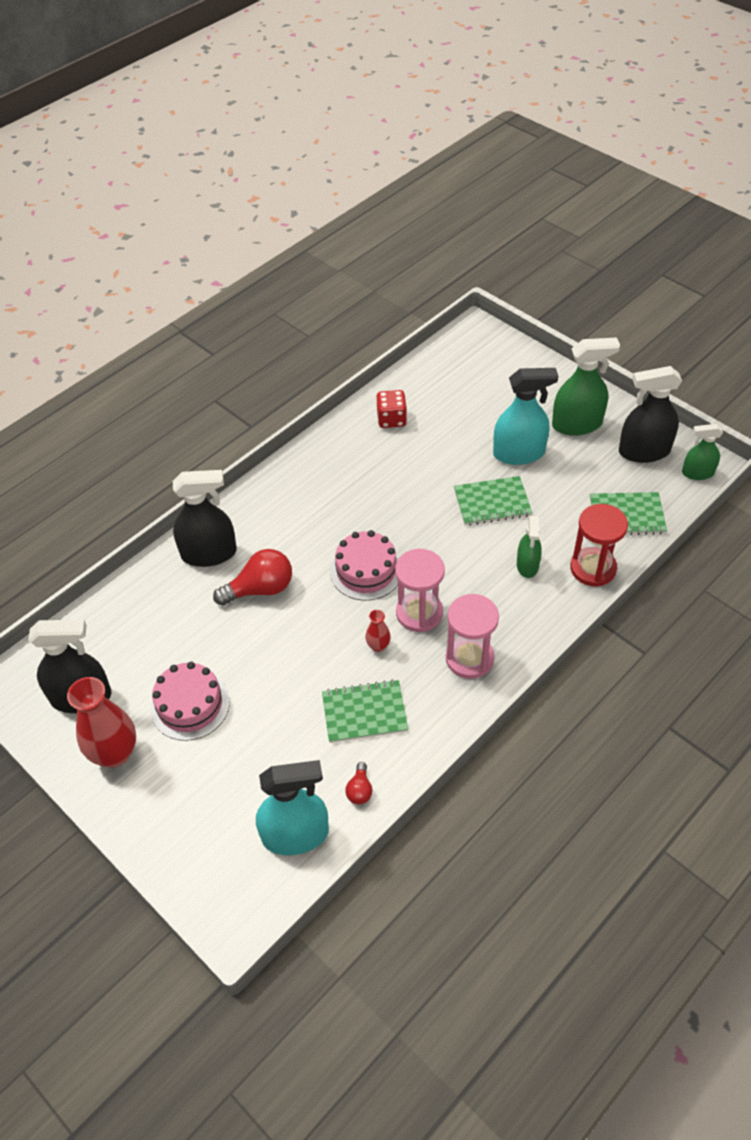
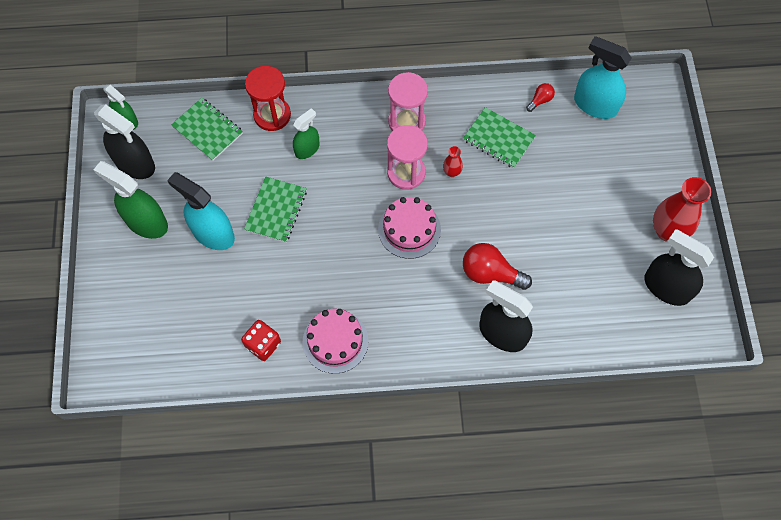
camera: 140 degrees left, 15 degrees up
pink cake [150,662,230,741] -> pink cake moved to [302,309,369,374]
green notebook [454,476,532,526] -> green notebook turned 75 degrees clockwise [244,176,307,243]

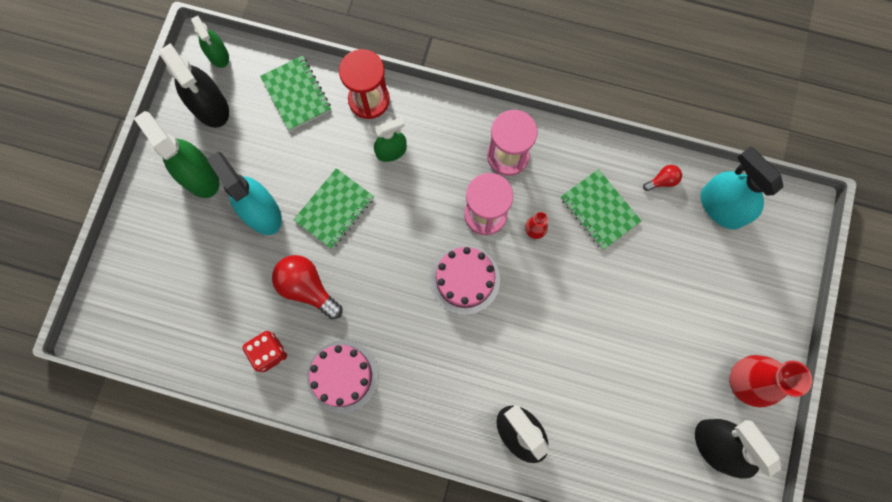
camera: 20 degrees right, 10 degrees up
red light bulb [463,243,532,290] -> red light bulb moved to [272,255,343,320]

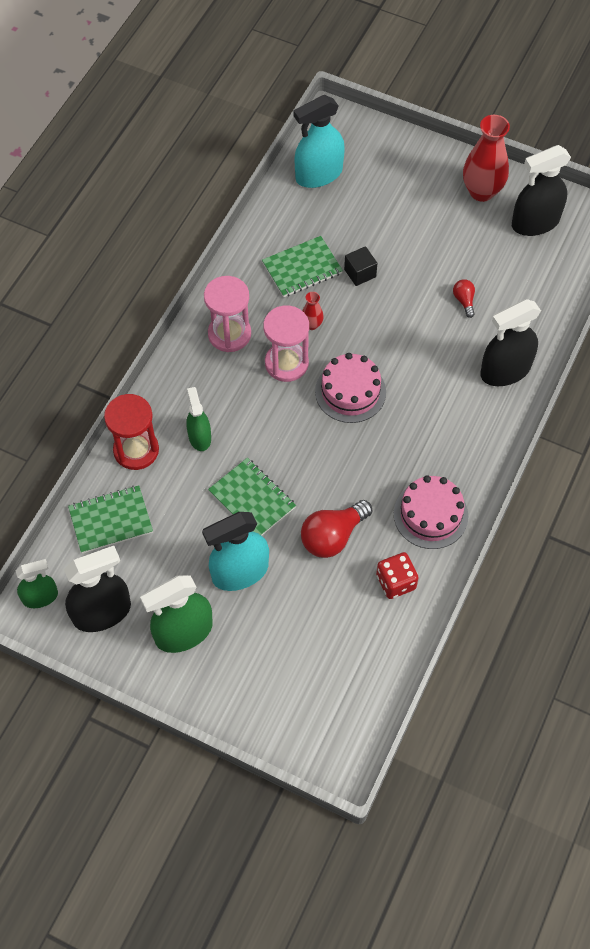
camera: 80 degrees left, 15 degrees down
red light bulb [643,165,682,191] -> red light bulb moved to [453,279,475,318]
none -> black cube [344,246,378,286]

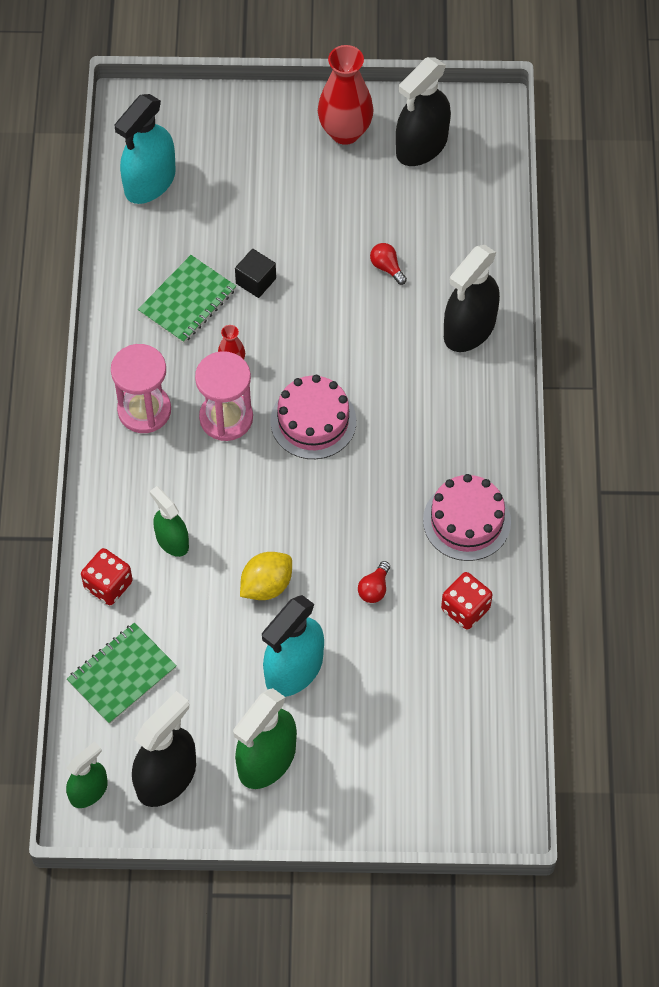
camera: 25 degrees left, 0 degrees up
red hourglass [104,394,159,470] -> red dice [81,548,133,605]
green notebook [208,458,296,536] -> yellow lemon [240,552,292,600]
red light bulb [301,500,373,558] -> red light bulb [358,561,390,603], size x0.51

